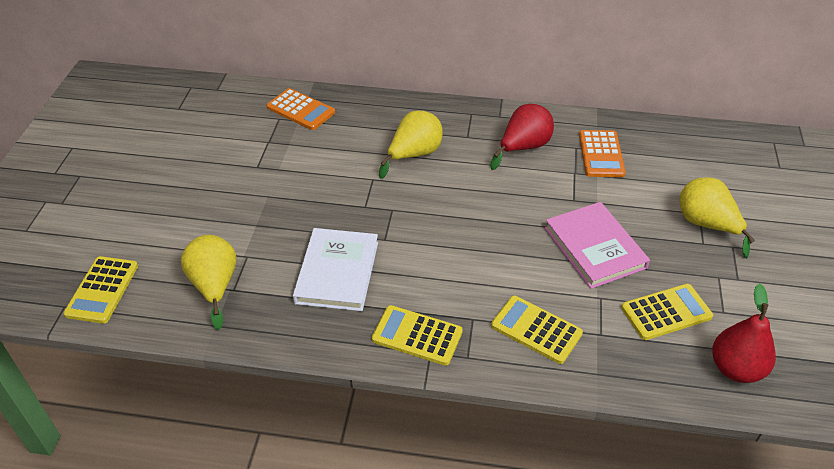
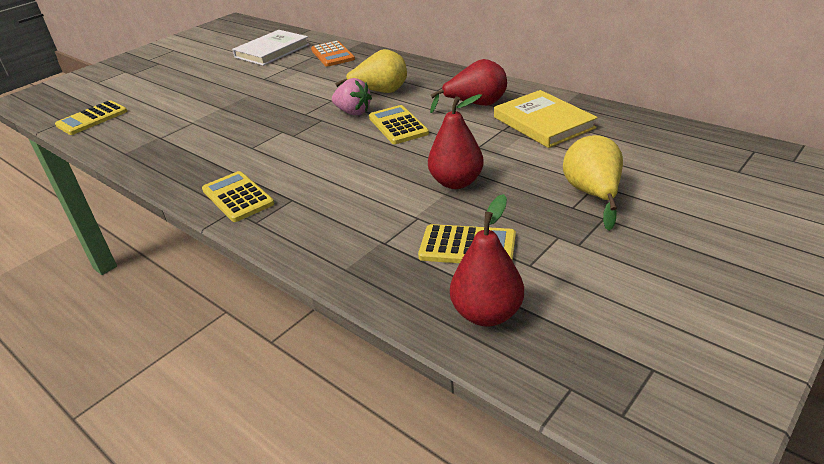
camera: 35 degrees right, 10 degrees down
yellow pear [181,235,237,330] -> none
white book [293,228,378,311] -> white book moved to [232,30,310,66]
yellow calculator [491,296,583,364] -> yellow calculator moved to [369,105,429,144]
pink book [545,202,650,289] -> red pear [428,94,484,189]
orange calculator [579,130,626,177] -> yellow book [494,90,598,148]
none -> pink strawberry [332,78,372,115]

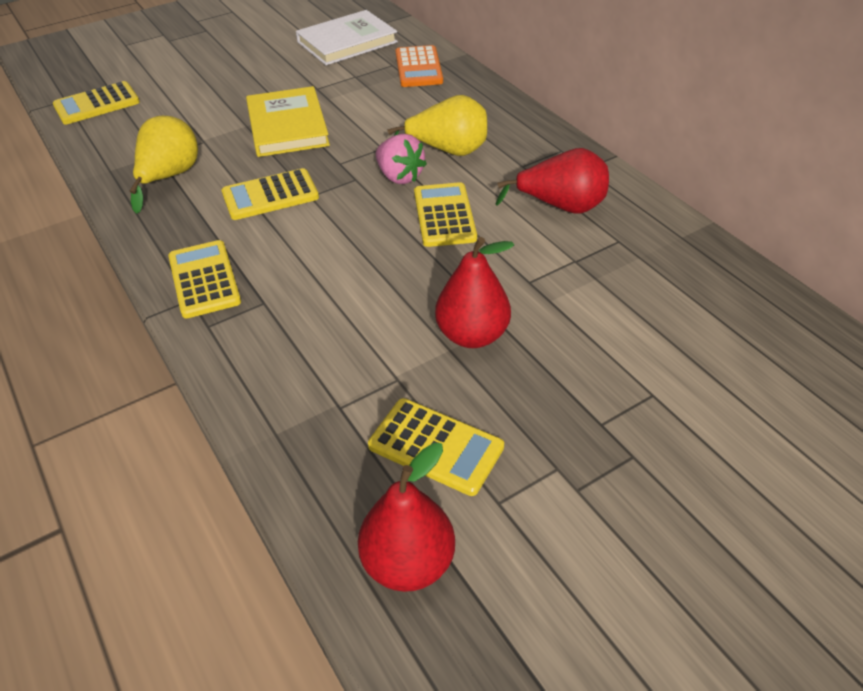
camera: 15 degrees right, 10 degrees up
yellow book [494,90,598,148] -> yellow book moved to [246,86,330,157]
yellow pear [563,135,623,231] -> yellow pear moved to [130,116,198,214]
none -> yellow calculator [221,168,319,220]

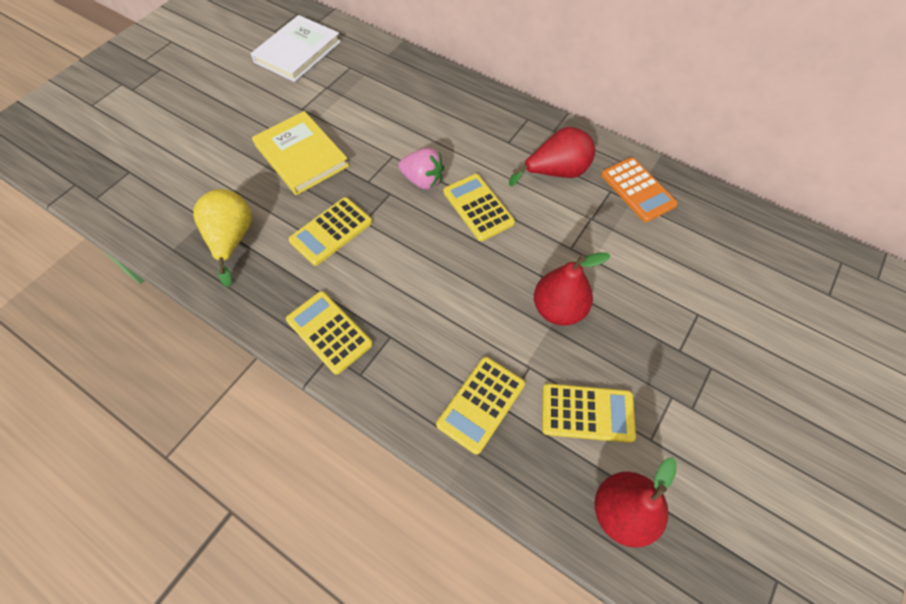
camera: 25 degrees left, 15 degrees up
yellow calculator [53,81,140,124] -> yellow calculator moved to [436,357,525,455]
yellow pear [388,95,487,156] -> none
orange calculator [396,45,443,87] -> orange calculator moved to [601,157,678,222]

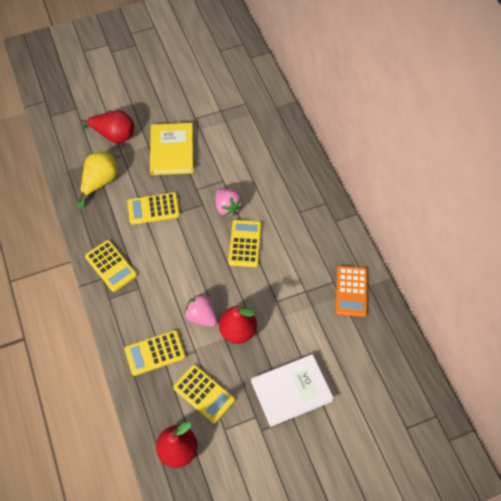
camera: 35 degrees right, 0 degrees up
white book [251,15,341,82] -> white book moved to [251,354,334,427]
yellow calculator [286,291,373,375] -> yellow calculator turned 150 degrees clockwise [85,240,137,292]
red pear [509,127,595,186] -> red pear moved to [80,110,134,144]
none -> pink strawberry [184,294,218,327]

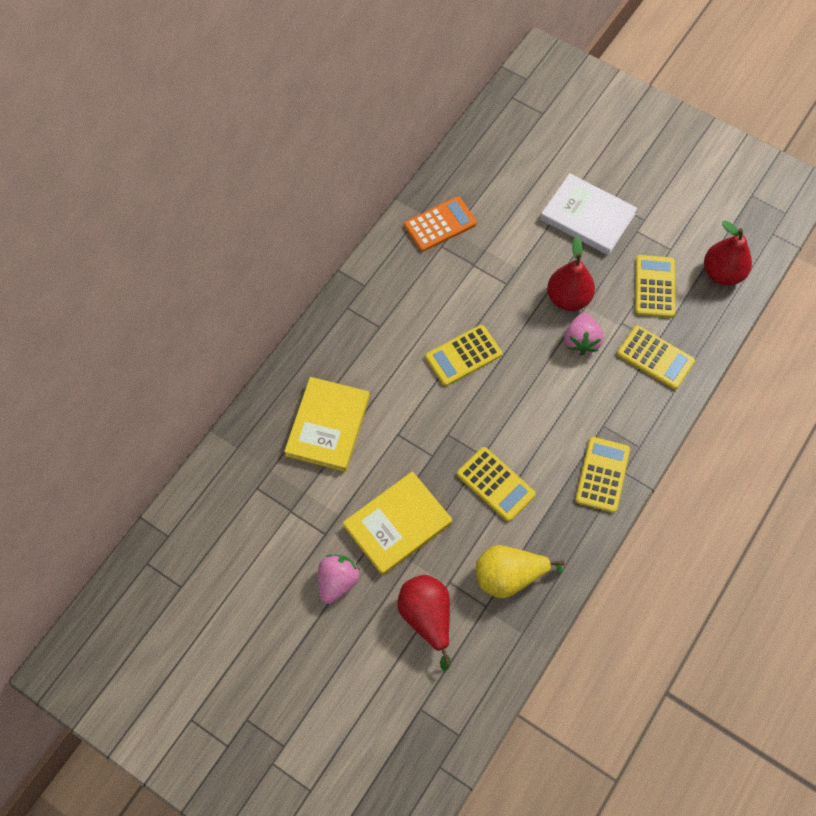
camera: 125 degrees left, 5 degrees up
pink strawberry [215,188,243,216] -> pink strawberry moved to [318,555,359,604]
none -> yellow book [284,377,370,472]

